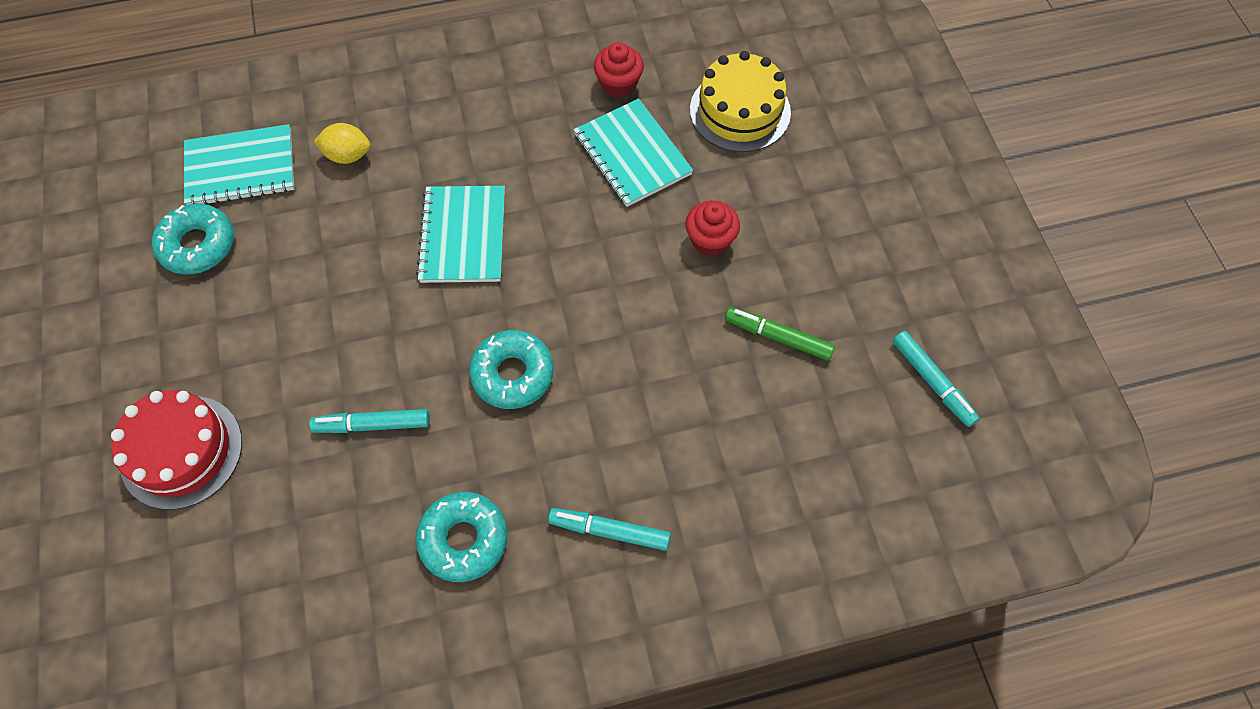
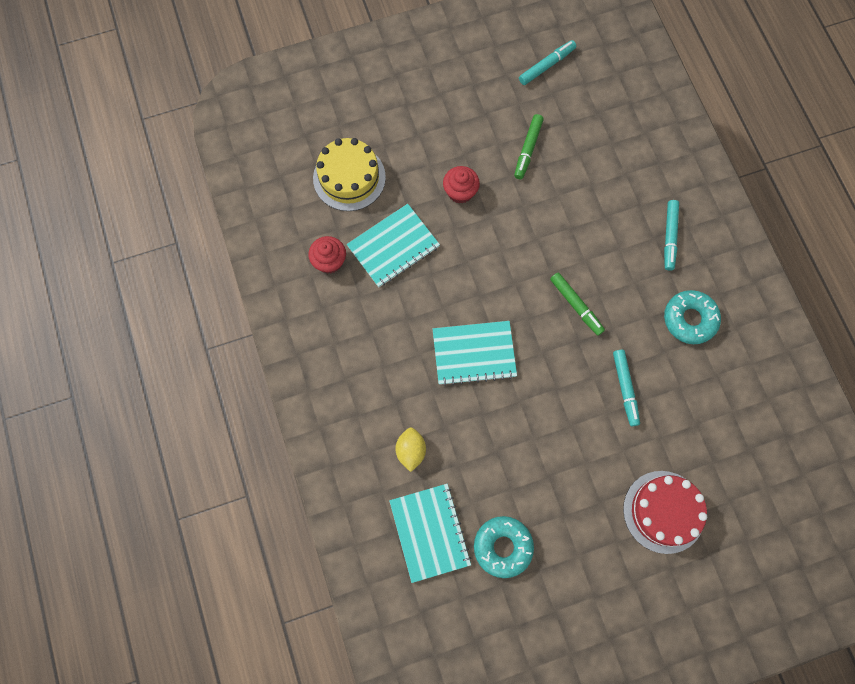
camera: 95 degrees left, 10 degrees up
turquoise donut [469,330,554,409] -> green marker [550,272,605,336]

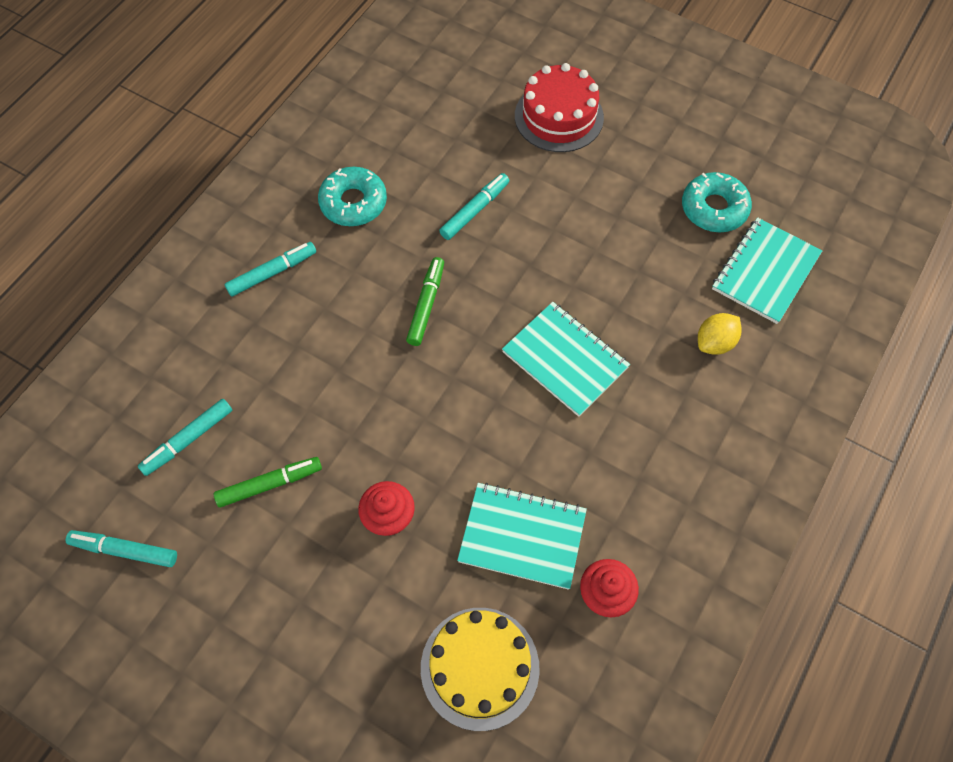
camera: 130 degrees left, 10 degrees down
none -> turquoise marker [138,399,232,476]

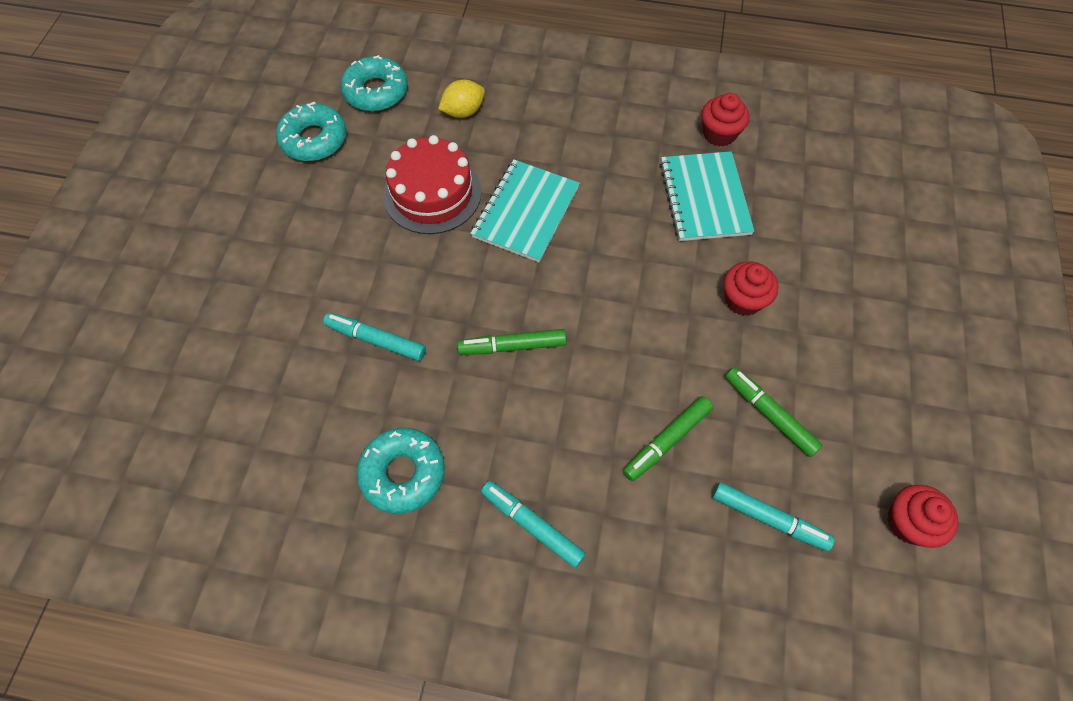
camera: 110 degrees left, 0 degrees up
turquoise marker [66,530,177,567] -> red cupcake [887,485,958,548]
yellow cake [421,608,540,731] -> none
red cake [515,63,604,152] -> red cake moved to [383,135,482,234]
yellow lemon [698,313,742,355] -> yellow lemon turned 60 degrees counterclockwise [438,80,485,118]
turquoise notebook [712,217,822,324] -> turquoise donut [341,55,408,111]
none -> green marker [623,396,713,481]

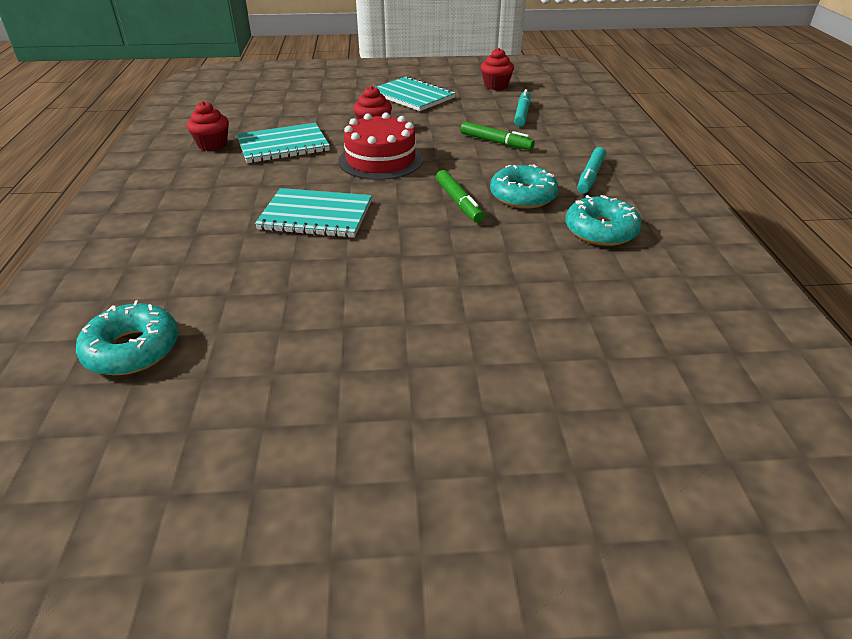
camera: 105 degrees left, 25 degrees down
turquoise donut [276,102,346,161] -> turquoise donut moved to [490,164,559,209]
turquoise marker [323,313,426,361] -> none
red cake [383,135,482,234] -> red cake moved to [338,112,423,180]
yellow lemon [438,80,485,118] -> none
green marker [725,367,822,457] -> none
none -> turquoise notebook [376,76,455,111]

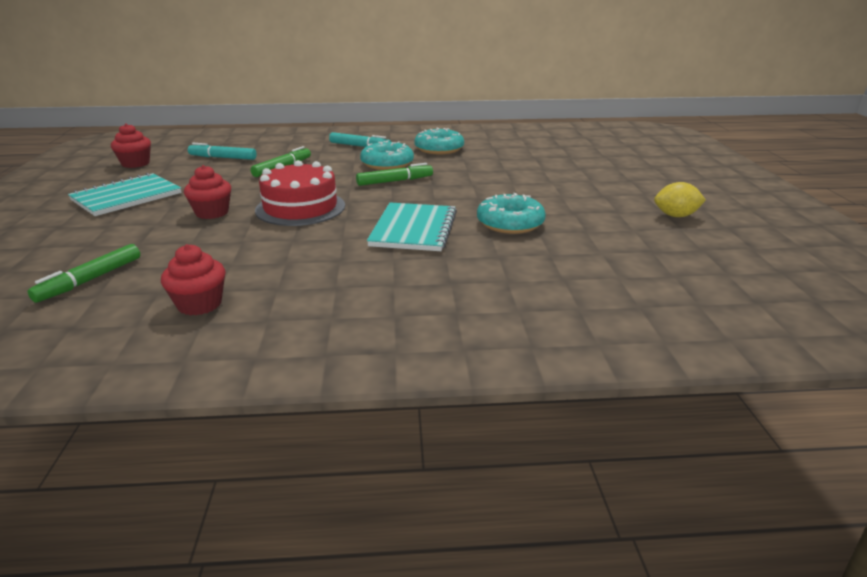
camera: 90 degrees left, 10 degrees down
turquoise donut [76,300,179,375] -> turquoise donut moved to [477,193,546,234]
turquoise notebook [237,123,330,163] -> none
none -> green marker [27,244,140,303]
none -> yellow lemon [654,182,706,217]

